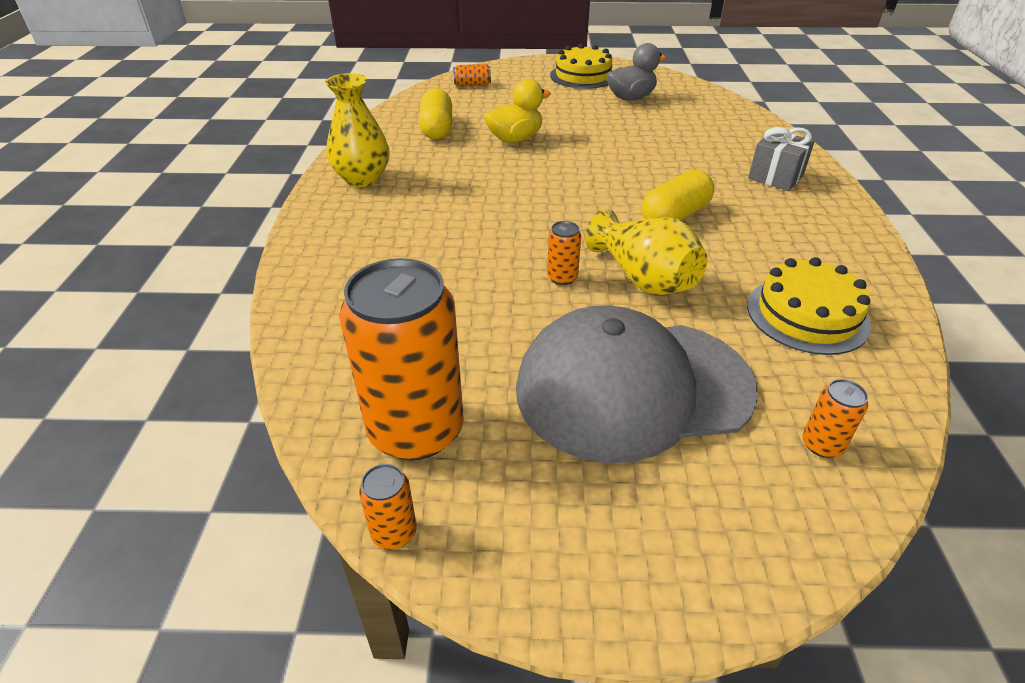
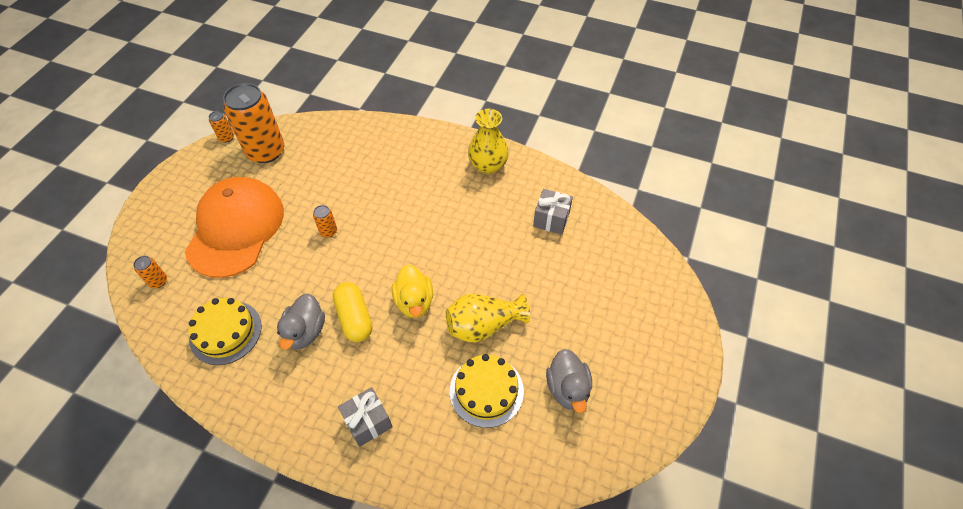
camera: 110 degrees right, 15 degrees up
yellow capsule [419,88,452,139] -> grey gift [533,189,573,235]
orange can [453,64,491,86] -> none
yellow duck [484,79,551,143] -> yellow duck moved to [392,264,433,318]
grey cap [516,305,758,463] -> orange cap [185,177,284,278]
yellow cake [550,44,612,89] -> yellow cake moved to [450,354,524,428]
yellow vase [585,209,707,296] -> yellow vase moved to [446,294,530,343]
none -> grey duck [277,294,325,350]

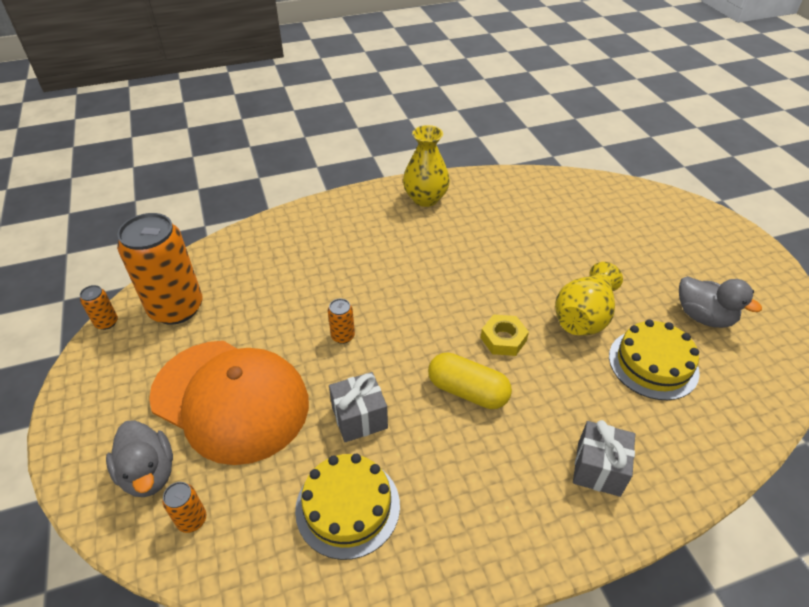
camera: 40 degrees left, 10 degrees down
orange cap [185,177,284,278] -> orange cap turned 150 degrees clockwise [149,341,309,465]
grey duck [277,294,325,350] -> grey duck moved to [106,420,173,497]
yellow duck [392,264,433,318] -> yellow nut [481,314,529,356]
grey gift [533,189,573,235] -> grey gift moved to [329,372,388,442]

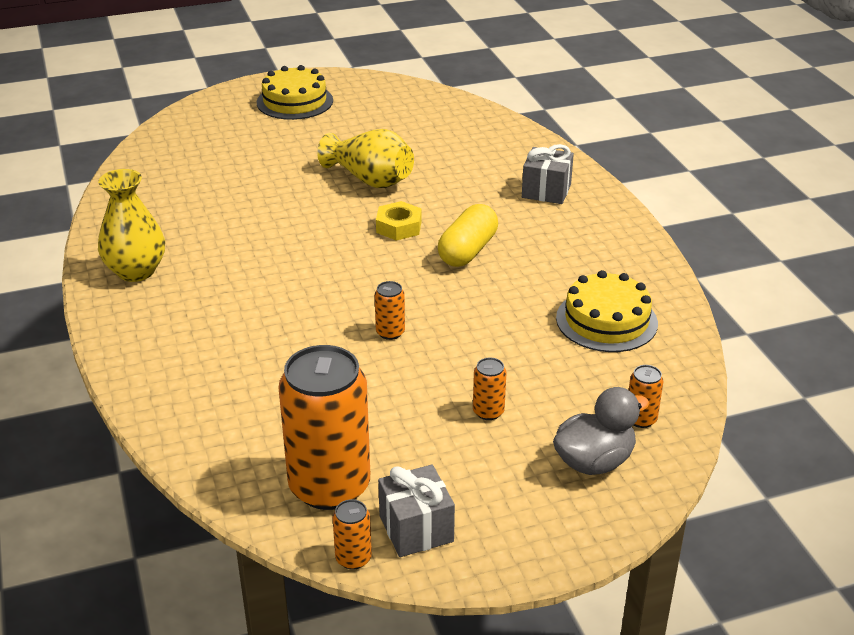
camera: 90 degrees left, 10 degrees down
orange cap [149,341,309,465] -> orange can [473,358,507,420]
grey gift [329,372,388,442] -> grey gift moved to [378,465,455,557]
yellow cake [609,319,700,400] -> yellow cake moved to [257,65,333,120]
grey duck [679,276,762,328] -> none

